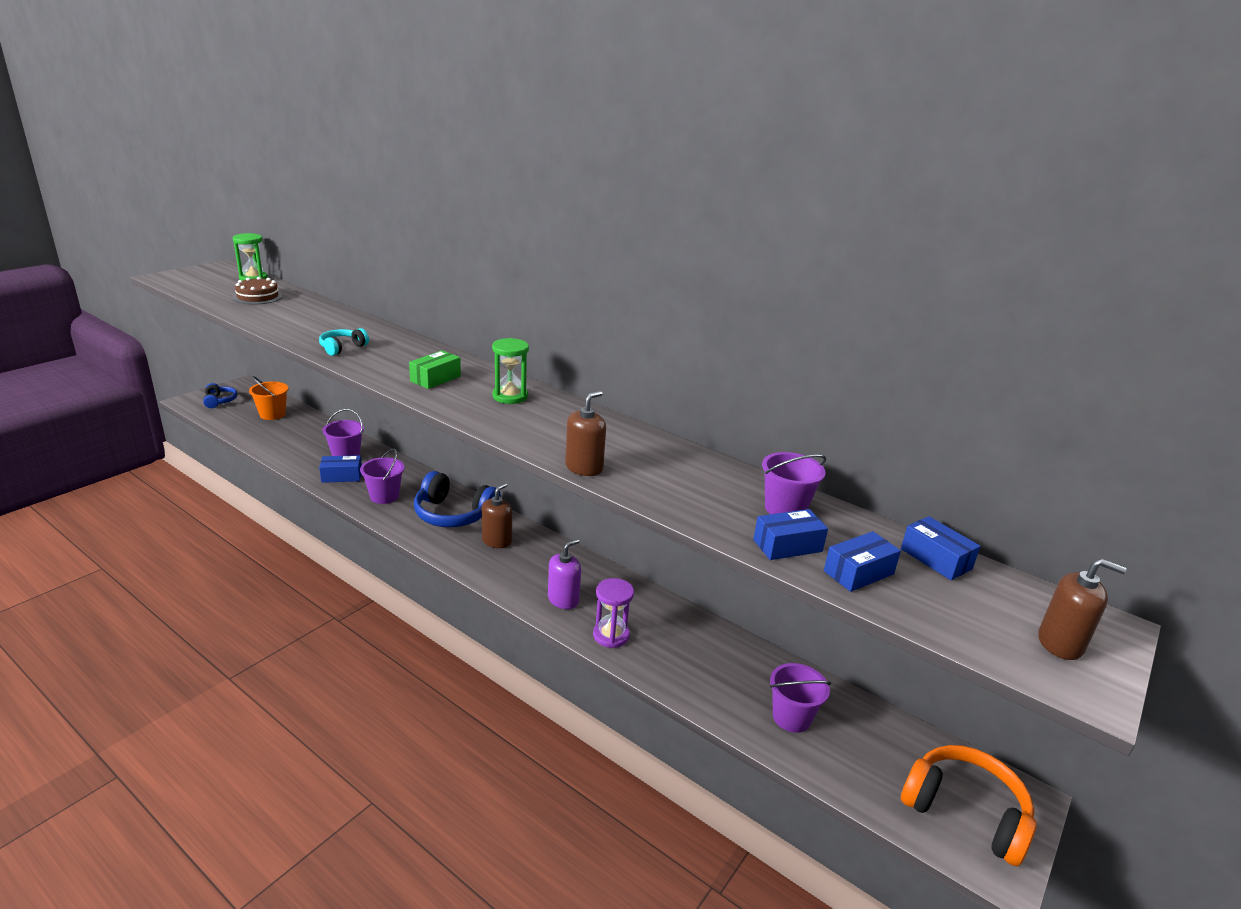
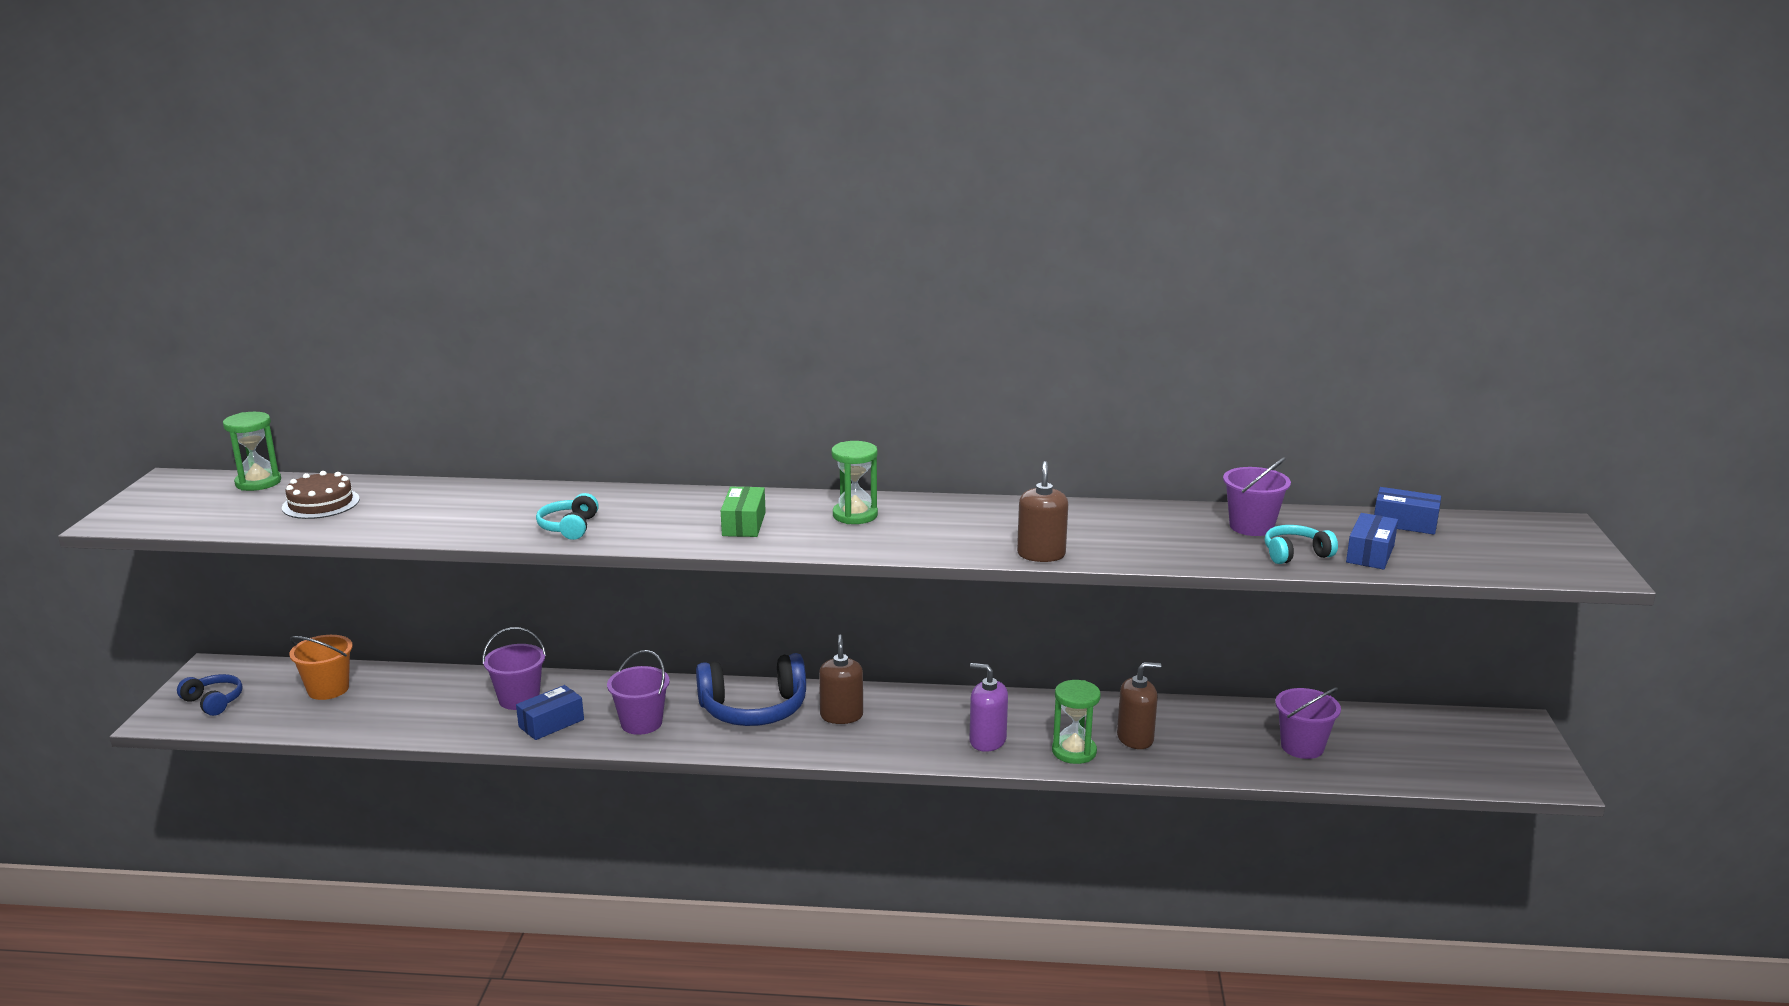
camera: 30 degrees left, 5 degrees down
purple soap dispenser [548,539,581,609] -> purple soap dispenser turned 75 degrees counterclockwise [969,663,1008,752]
purple hourglass [593,578,634,648] -> green hourglass [1052,680,1101,764]
blue box [753,509,828,560] -> turquoise headphones [1264,525,1338,564]
orange headphones [901,745,1037,866] -> none
brown soap dispenser [1038,558,1126,660] -> brown soap dispenser moved to [1117,662,1162,749]

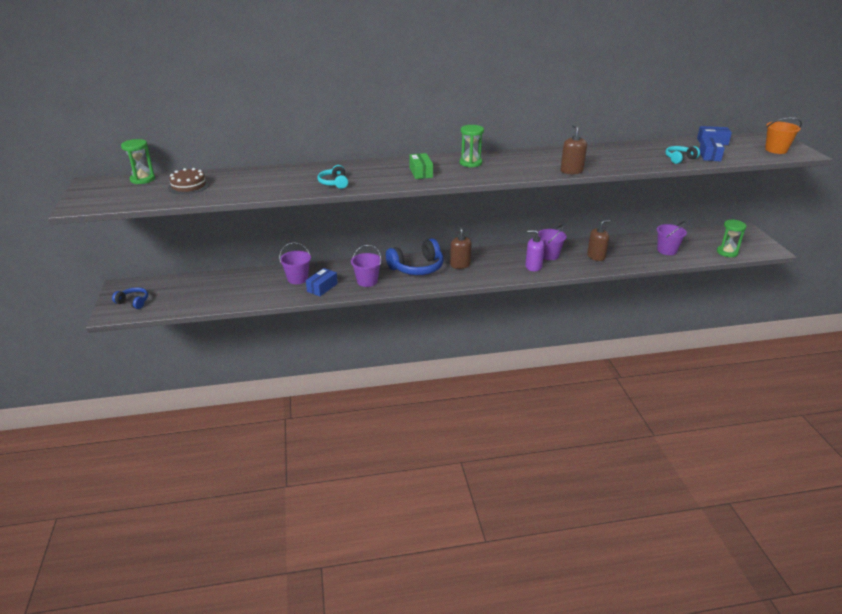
camera: 15 degrees left, 10 degrees up
orange bucket [289,635,353,700] -> orange bucket moved to [765,117,802,154]
green hourglass [1052,680,1101,764] -> green hourglass moved to [717,219,746,257]
purple bucket [1223,457,1291,536] -> purple bucket moved to [538,225,566,260]

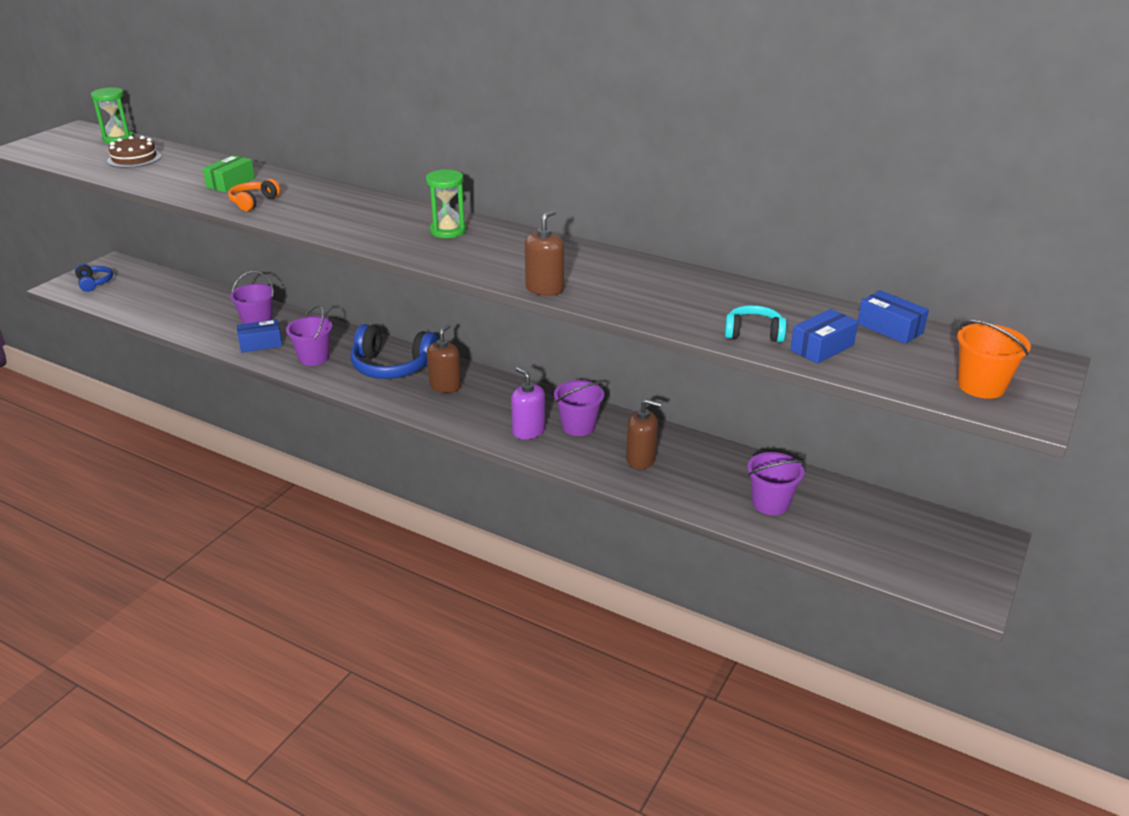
camera: 40 degrees right, 0 degrees up
turquoise headphones [317,165,348,189] -> orange headphones [228,179,281,211]
green box [409,153,433,179] -> green box moved to [203,155,255,192]
green hourglass [717,219,746,257] -> none

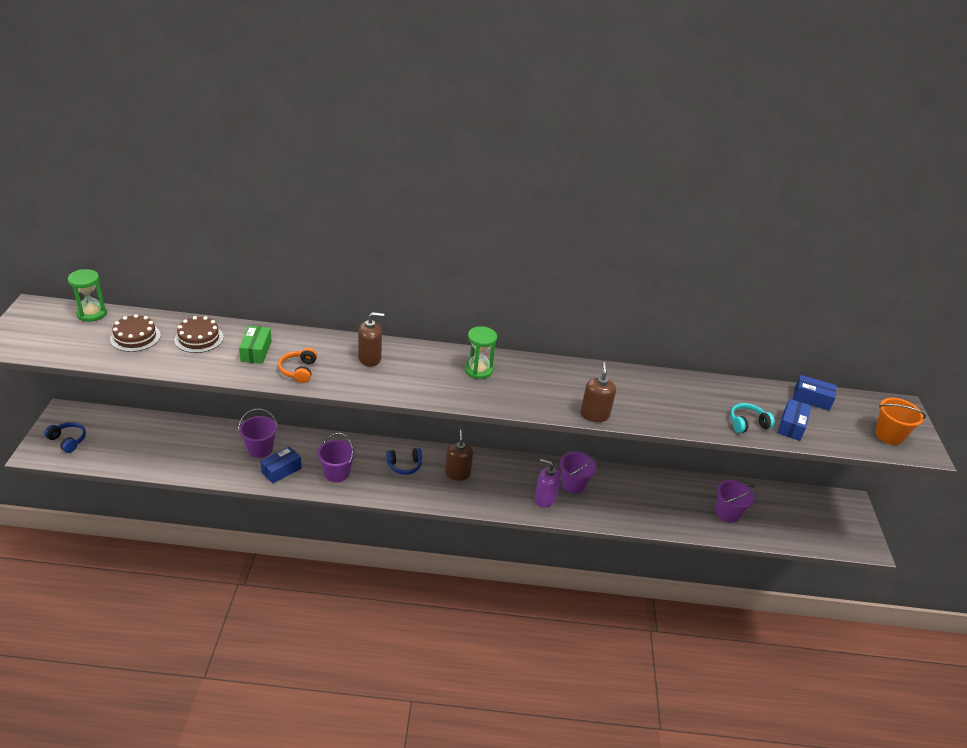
camera: 30 degrees left, 5 degrees up
blue headphones [351,324,439,379] -> blue headphones [386,448,422,475], size x0.53
brown soap dispenser [626,399,662,469] -> brown soap dispenser moved to [358,312,384,367]
none -> brown cake [175,316,224,353]

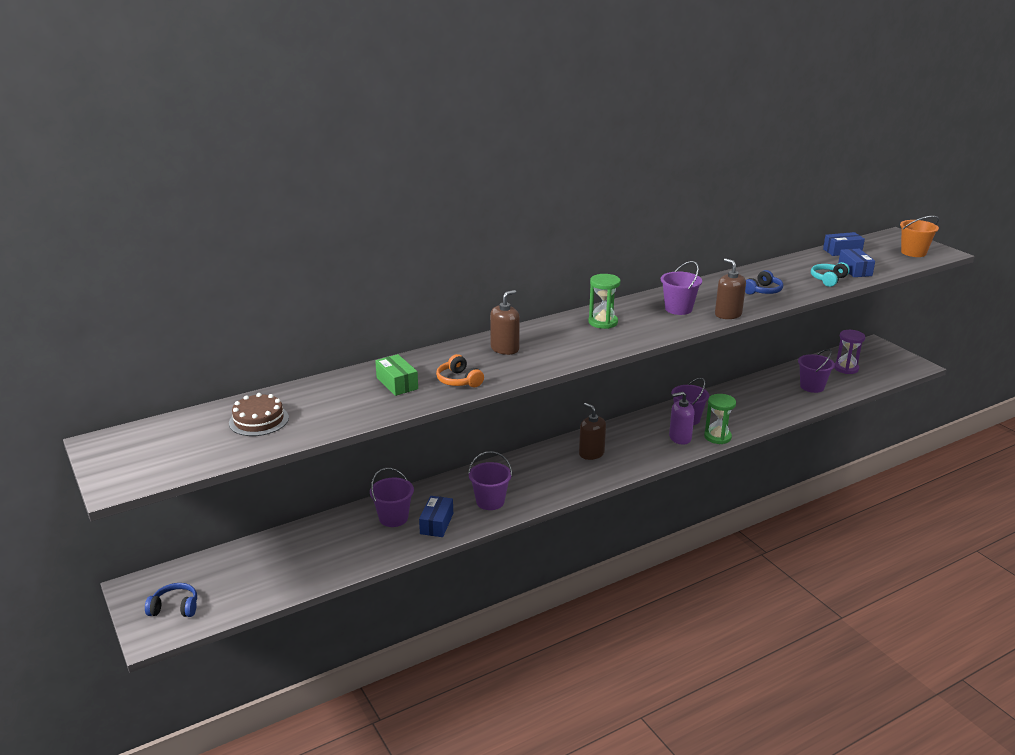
camera: 30 degrees left, 10 degrees down
green hourglass [68,269,107,322] -> green hourglass moved to [704,394,736,444]
brown cake [175,316,224,353] -> none
blue headphones [386,448,422,475] -> blue headphones moved to [745,270,783,294]
none -> purple bucket [661,261,702,315]
none -> purple hourglass [834,330,865,374]

